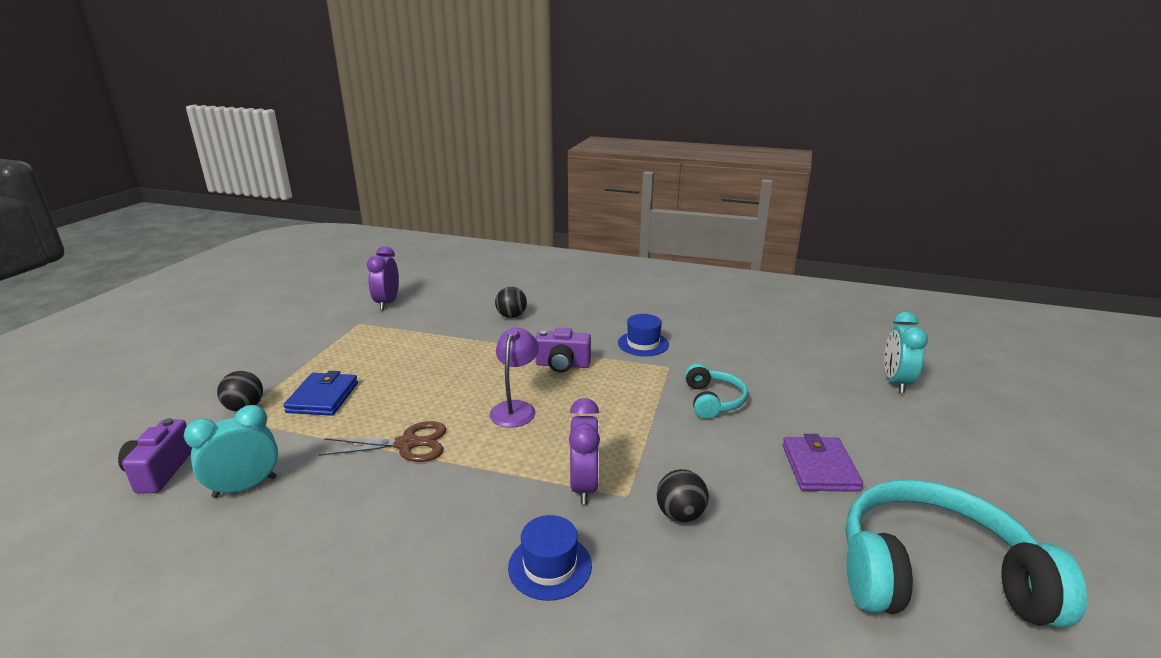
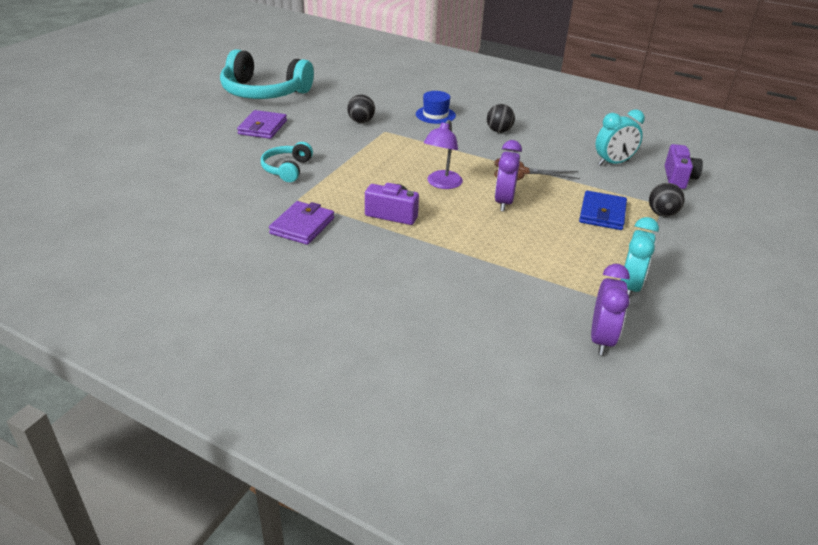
camera: 170 degrees left, 10 degrees up
black ball [495,287,527,318] -> black ball moved to [487,104,515,133]
purple clock [569,398,600,505] -> purple clock moved to [495,140,522,212]
blue hat [618,314,669,356] -> purple wallet [269,201,334,245]
turquoise clock [884,312,928,393] -> turquoise clock moved to [621,217,659,299]

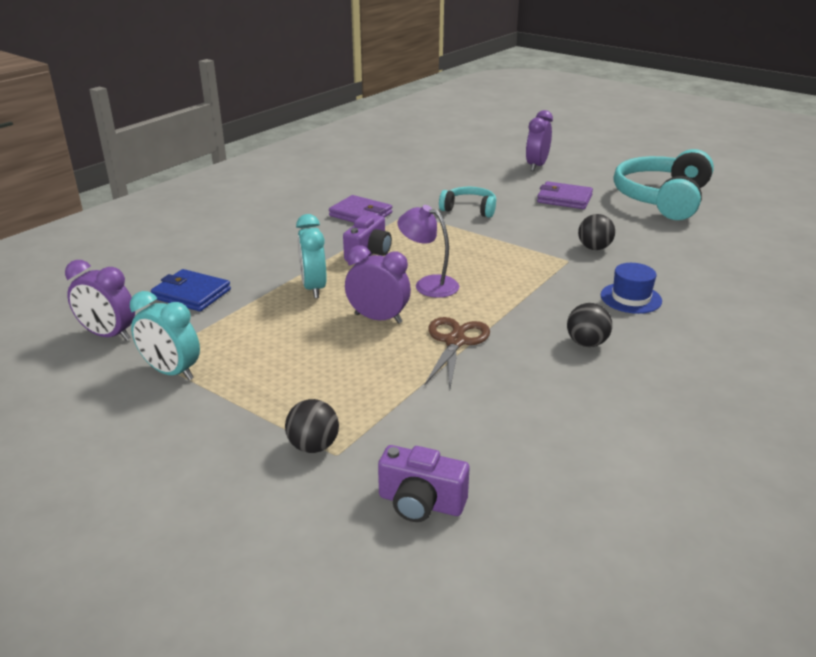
camera: 100 degrees right, 5 degrees down
blue wallet [579,191,627,230] -> blue wallet moved to [151,269,231,311]
turquoise clock [595,110,645,166] -> turquoise clock moved to [296,214,327,298]
none -> purple clock [526,110,553,171]

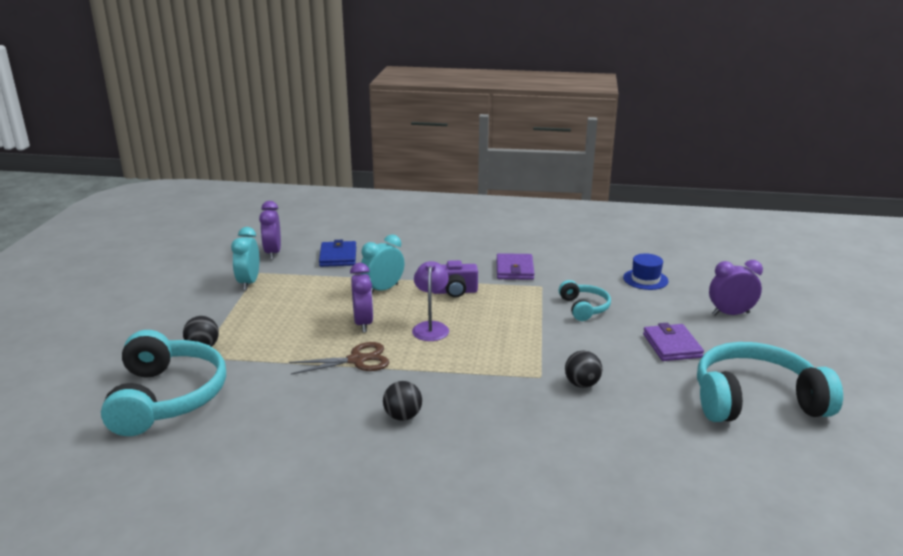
camera: 60 degrees right, 5 degrees down
purple camera [378,445,470,522] -> turquoise headphones [101,330,226,436]
blue hat [601,263,662,314] -> blue hat moved to [623,253,669,290]

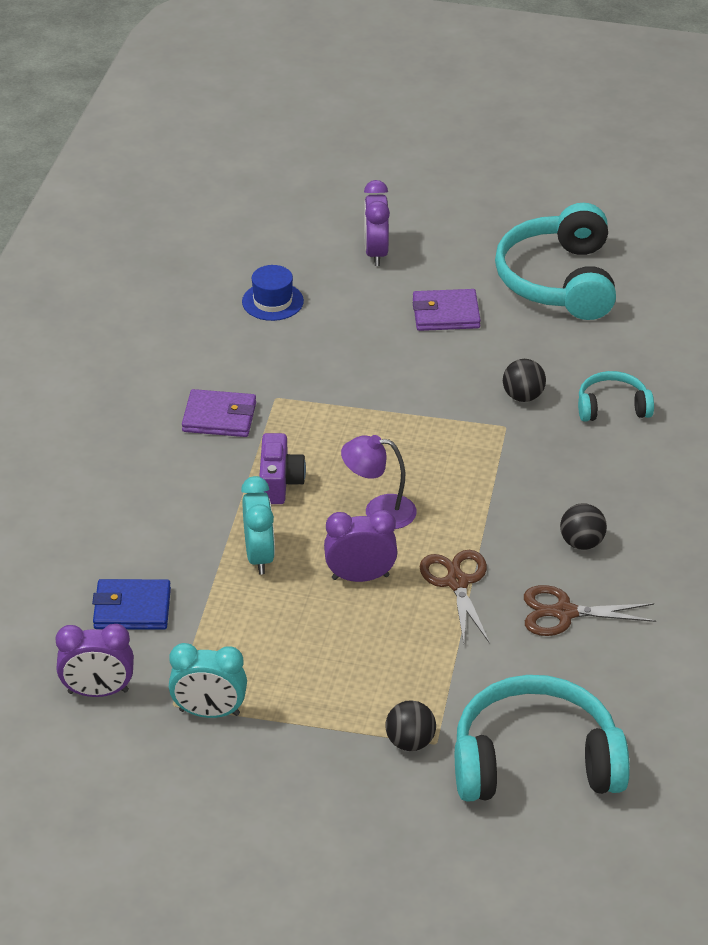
camera: 85 degrees left, 15 degrees up
turquoise clock [360,234,405,293] -> turquoise clock turned 150 degrees counterclockwise [241,476,275,575]
turquoise headphones [559,280,611,321] -> turquoise headphones moved to [578,371,654,422]
none -> brown scissors [524,585,656,636]

